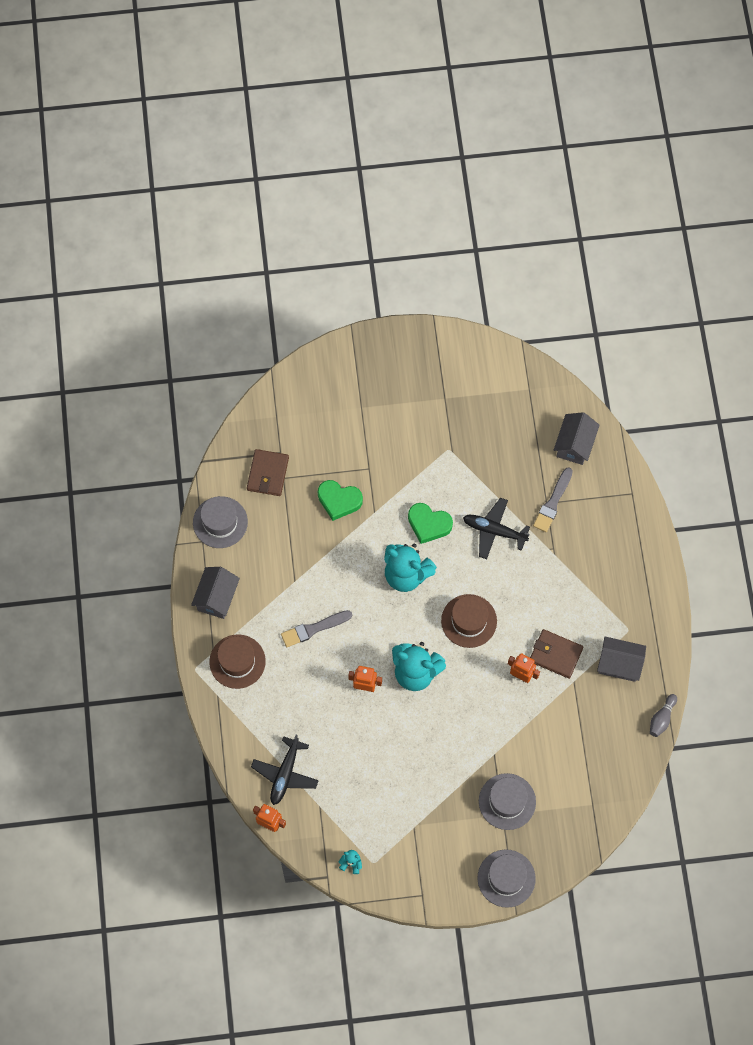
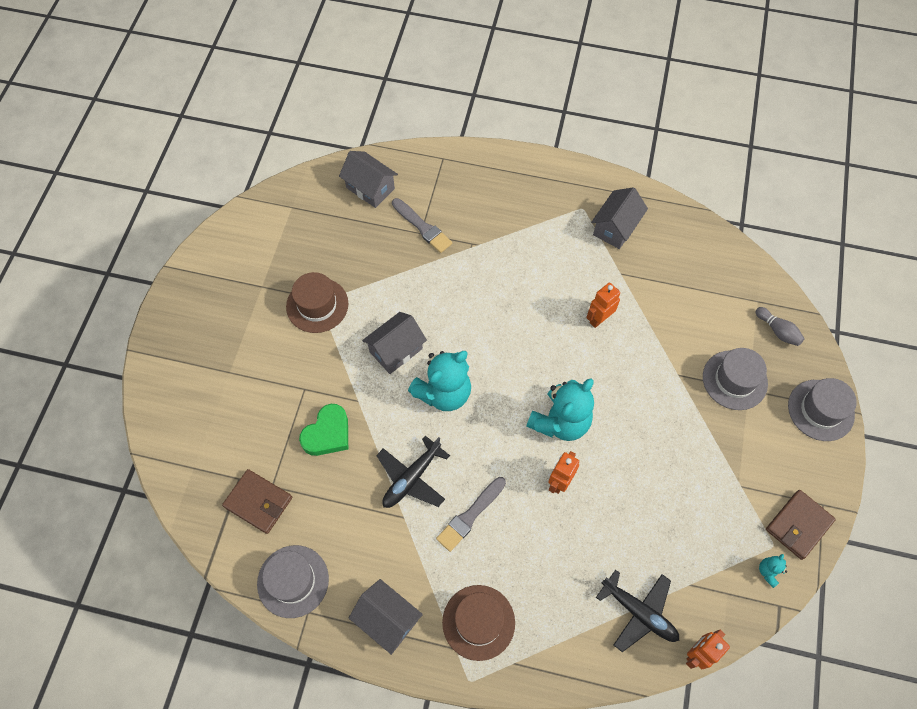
camera: 70 degrees left, 5 degrees down
grey brush [281,610,352,647] -> grey brush turned 45 degrees clockwise [436,477,506,552]
green heart [408,503,453,544] -> grey house [362,312,427,374]
brown hat [441,594,497,648] -> brown hat moved to [286,272,348,333]
black plane [463,498,530,559] -> black plane moved to [376,436,450,508]
brown wallet [530,629,583,679] -> brown wallet moved to [766,490,836,560]
grey bowling pin [650,694,677,737] -> grey bowling pin moved to [755,307,805,346]

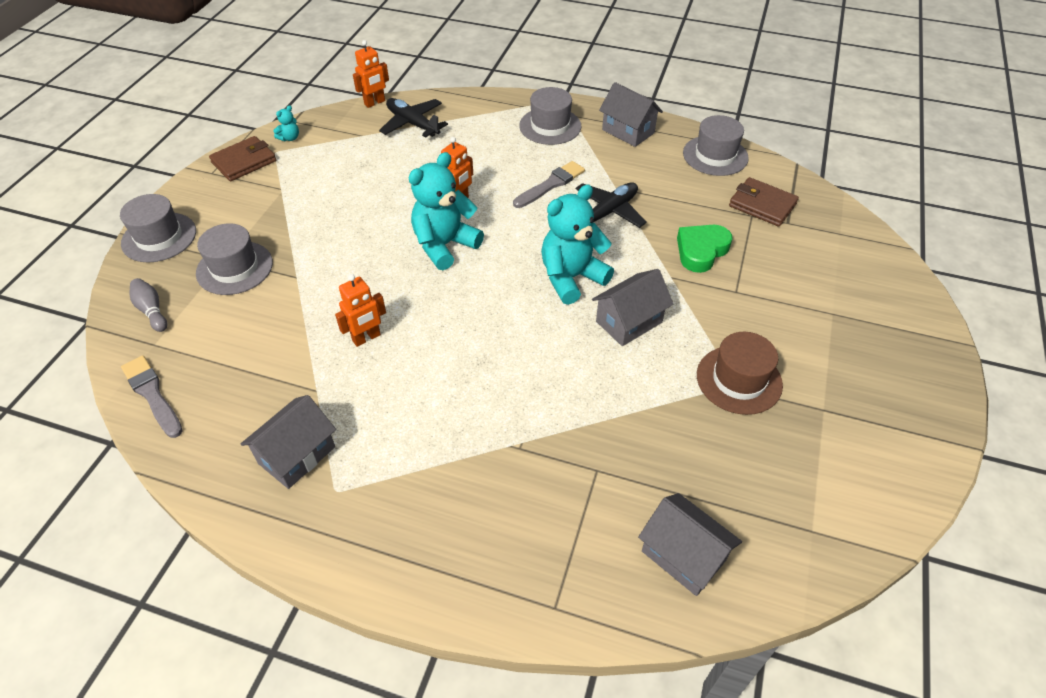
camera: 175 degrees left, 15 degrees down
grey brush [392,198,452,253] -> grey brush moved to [121,355,182,438]
brown hat [442,585,515,661] -> grey hat [519,87,581,145]

